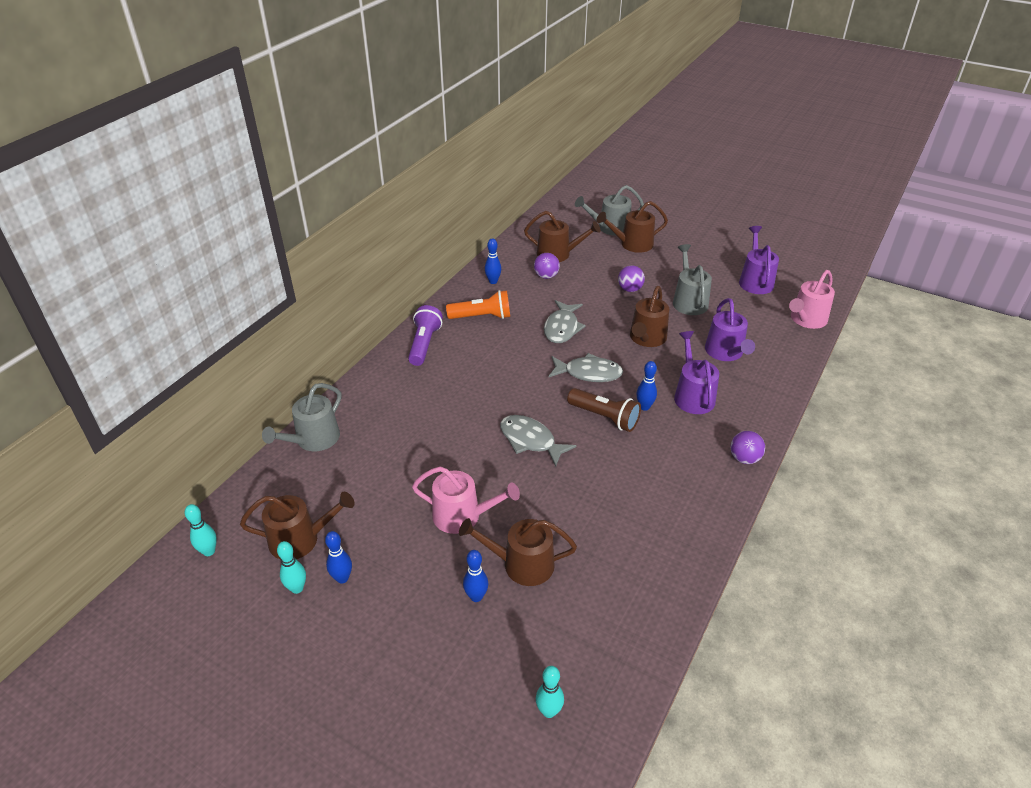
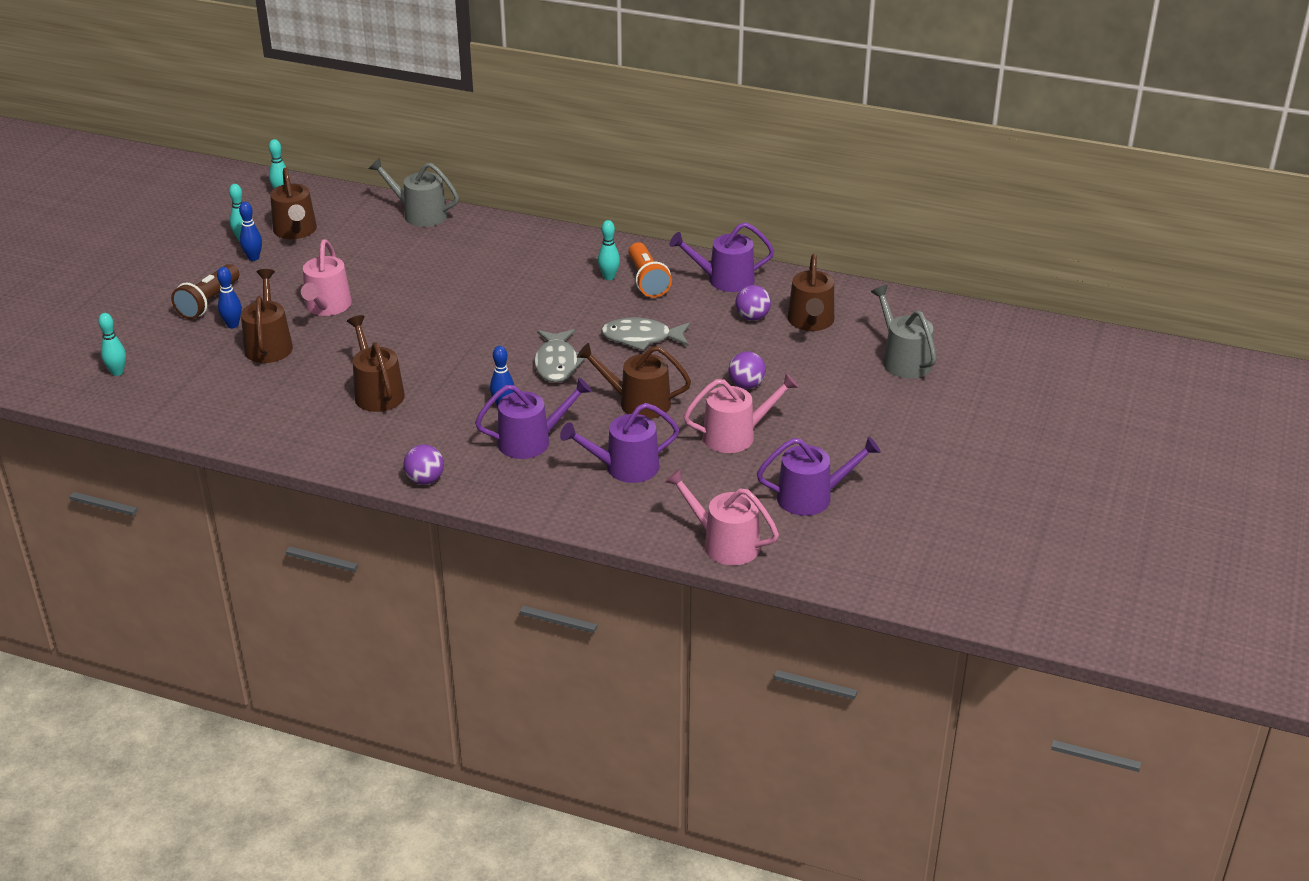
camera: 80 degrees right, 5 degrees down
purple flashlight [408,305,443,366] -> none
blue bowling pin [485,238,501,284] -> purple watering can [669,222,774,292]
grey fish [500,415,576,467] -> none
brown flashlight [567,388,641,432] -> brown flashlight moved to [171,264,239,319]
brown watering can [597,201,668,253] -> brown watering can moved to [347,315,405,412]
grey watering can [673,244,712,315] -> pink watering can [684,373,799,453]
none -> turquoise bowling pin [598,220,620,280]

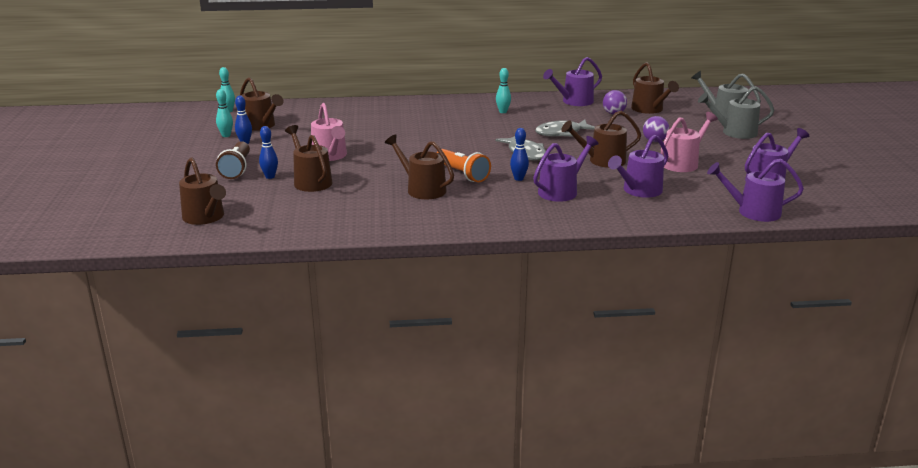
camera: 25 degrees left, 10 degrees down
turquoise bowling pin [98,313,126,376] -> brown watering can [179,157,226,225]
grey watering can [369,158,459,227] -> grey watering can moved to [698,86,774,139]
purple ball [403,445,444,485] -> none
orange flashlight [628,242,672,298] -> orange flashlight moved to [437,149,491,182]
pink watering can [665,469,779,565] -> purple watering can [707,159,804,222]

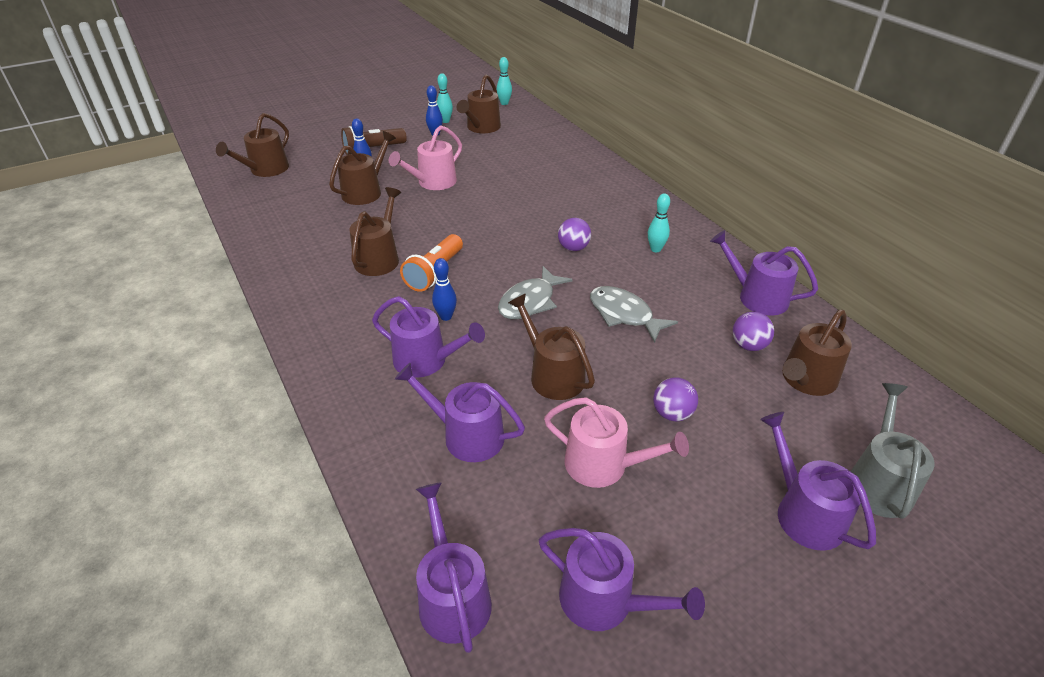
camera: 65 degrees right, 15 degrees up
grey watering can [698,86,774,139] -> purple watering can [760,412,876,551]
none -> purple ball [558,218,591,251]

